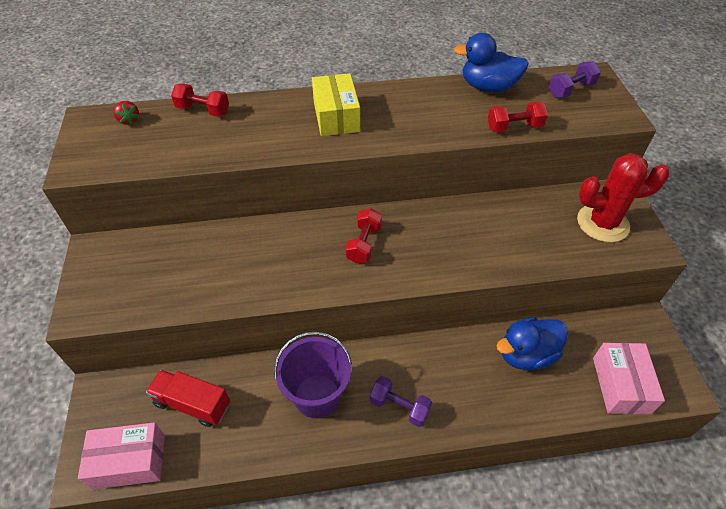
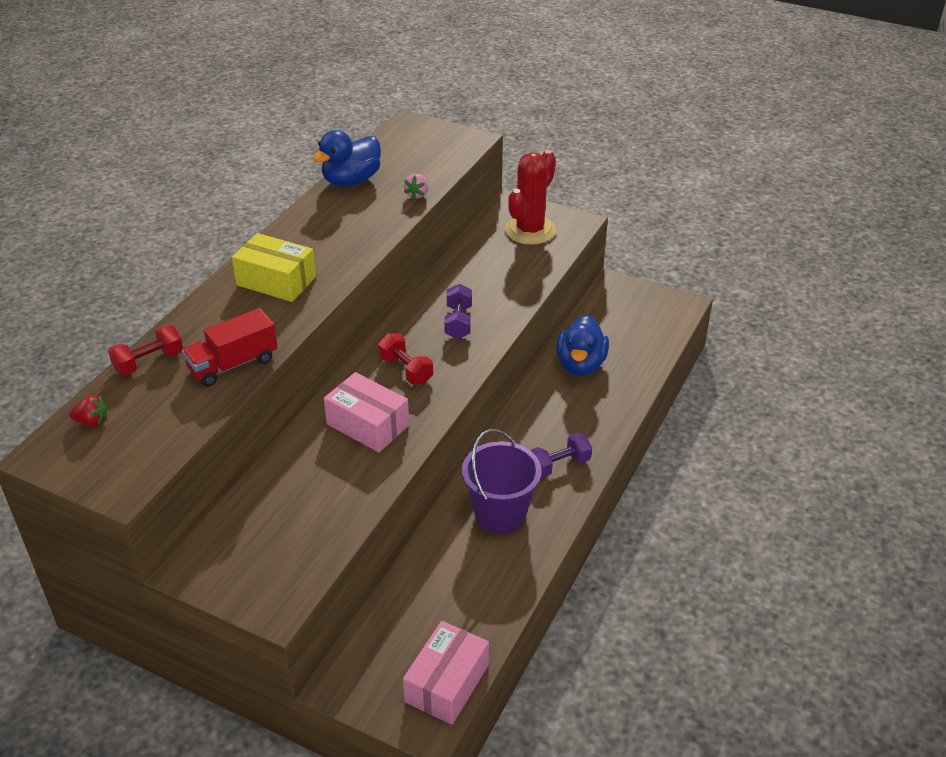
camera: 55 degrees left, 10 degrees down
red truck [146,370,230,427] -> red truck moved to [182,308,278,387]
red dumbbell [488,101,548,132] -> pink strawberry [404,174,428,199]
purple dumbbell [548,61,601,98] -> purple dumbbell moved to [444,284,472,339]
pink box [593,343,665,414] -> pink box moved to [324,372,409,452]

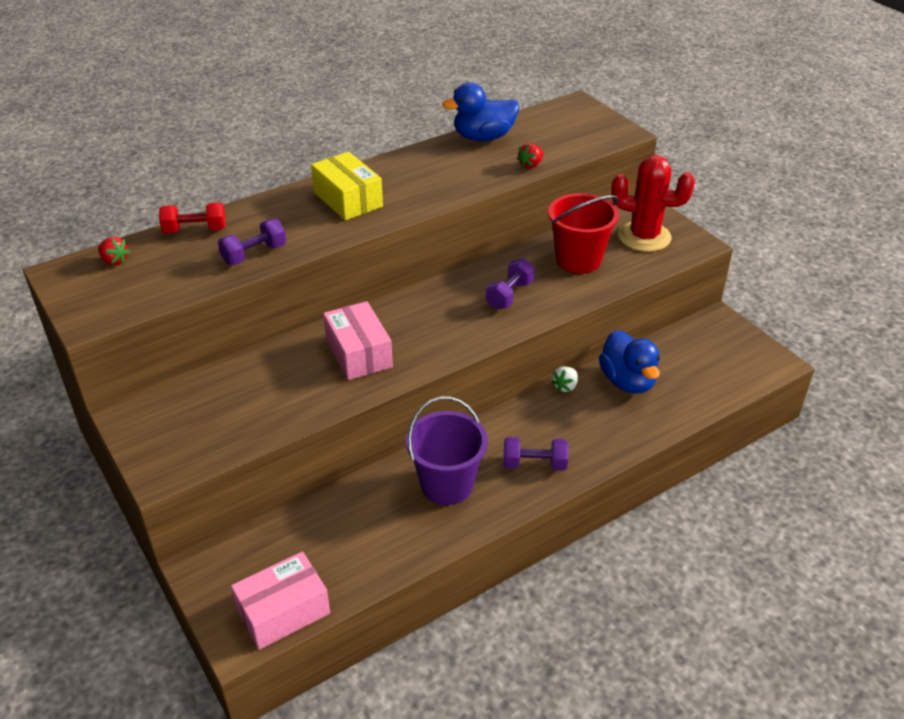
camera: 30 degrees right, 0 degrees up
red truck [182,308,278,387] -> purple dumbbell [218,219,287,265]
red dumbbell [378,333,433,384] -> none
pink strawberry [404,174,428,199] -> red strawberry [517,143,544,169]
red cactus [505,150,556,245] -> red cactus turned 45 degrees clockwise [611,155,695,252]
blue duck [556,315,609,376] -> blue duck turned 60 degrees counterclockwise [599,330,660,394]
none -> red bucket [548,193,619,274]
none -> white strawberry [551,366,578,392]

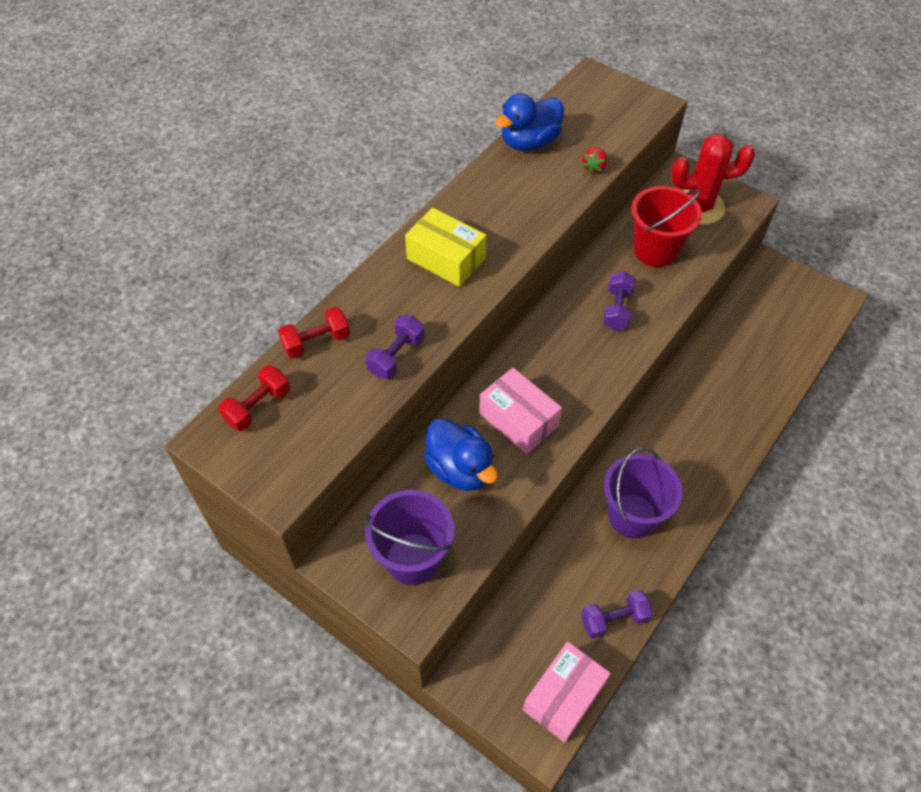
camera: 20 degrees left, 15 degrees up
red strawberry [98,237,130,265] -> red dumbbell [218,365,290,431]
purple dumbbell [504,437,569,471] -> purple dumbbell moved to [581,590,653,639]
white strawberry [551,366,578,392] -> none
blue duck [599,330,660,394] -> blue duck moved to [424,418,498,491]
none -> purple bucket [365,490,454,585]

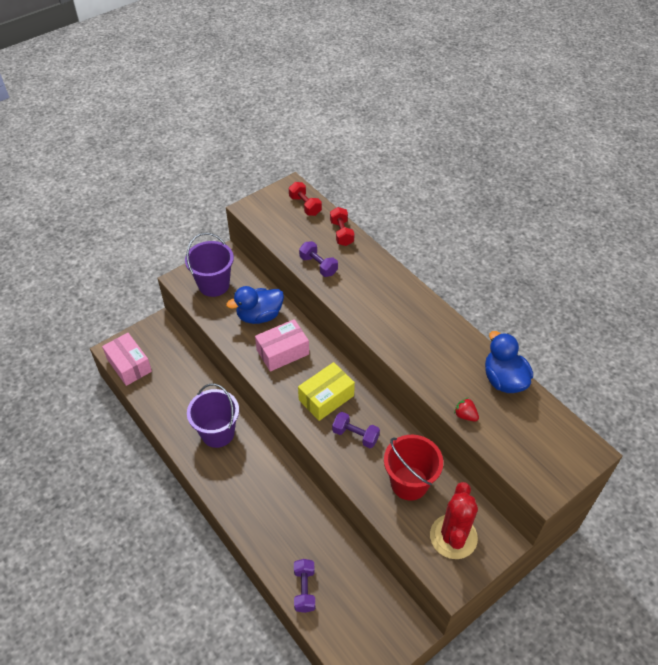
camera: 105 degrees right, 5 degrees down
yellow box [405,208,486,287] -> yellow box moved to [298,362,355,421]
purple dumbbell [581,590,653,639] -> purple dumbbell moved to [294,559,315,613]

